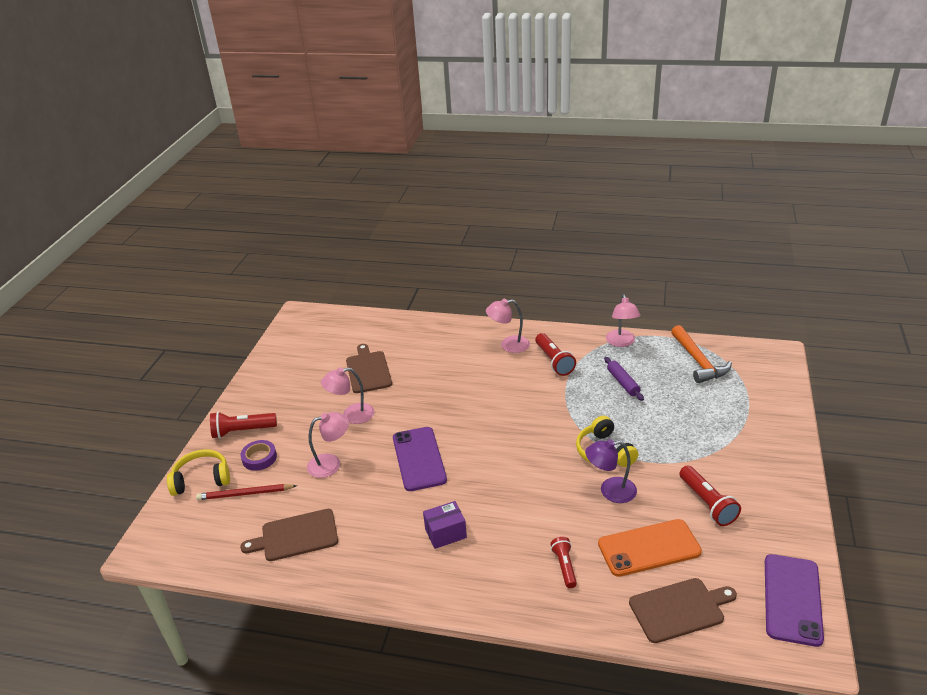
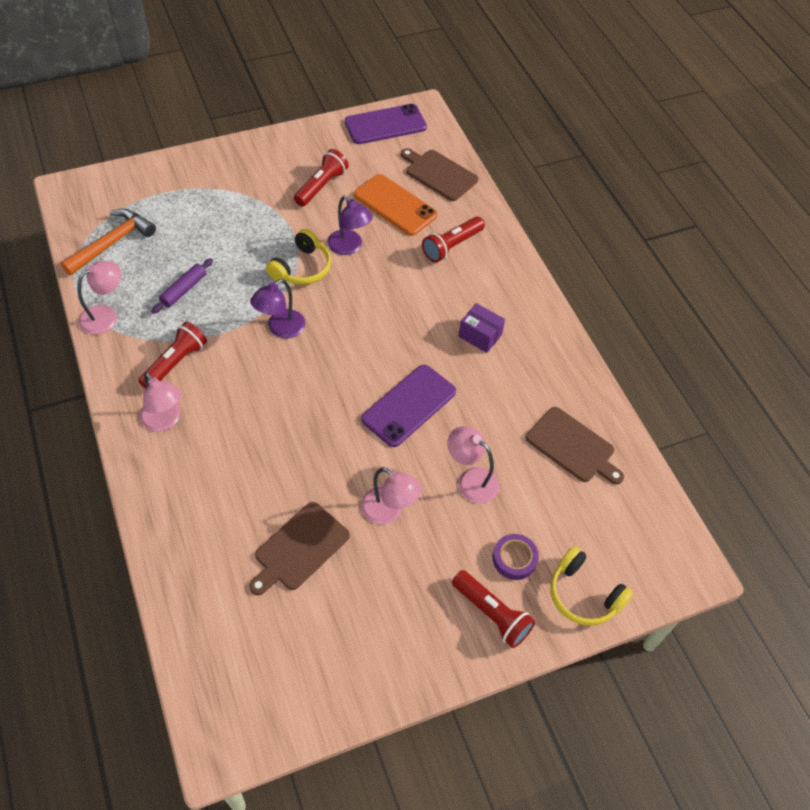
camera: 130 degrees left, 20 degrees up
red pencil [196,484,297,500] -> none
red flashlight [551,537,577,588] -> red flashlight [422,216,485,263], size x1.53
none -> purple lamp [250,279,305,338]

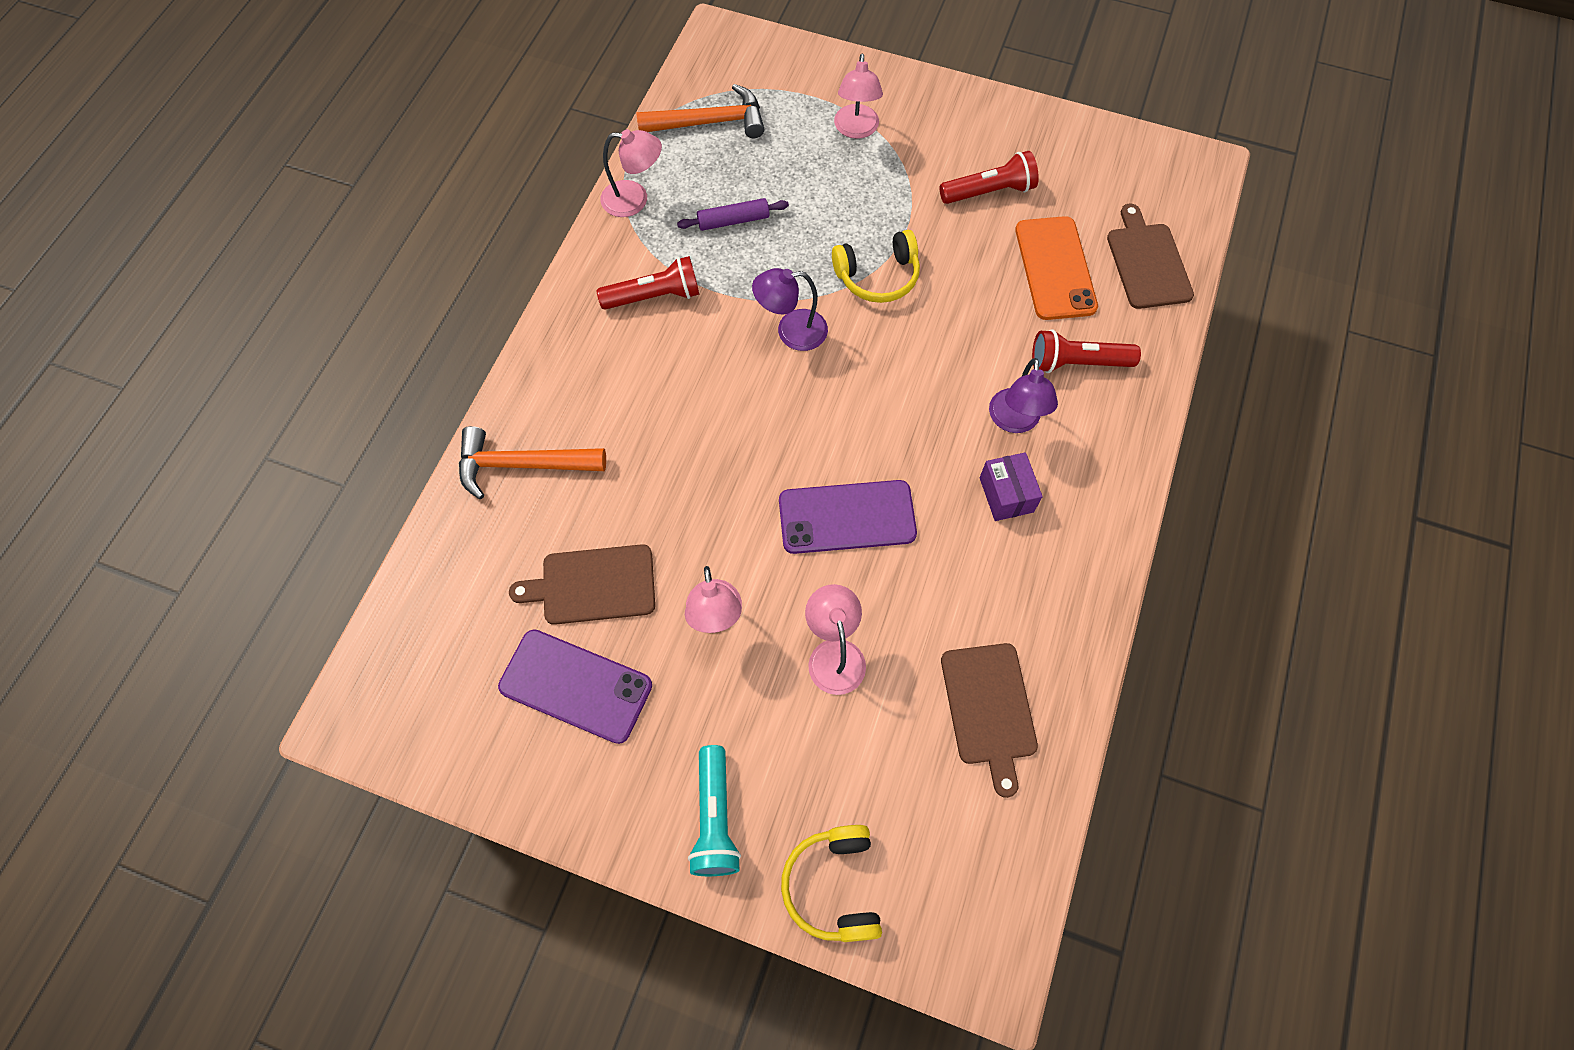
camera: 45 degrees right, 10 degrees up
pink lamp [140,372,182,432] -> pink lamp moved to [834,53,883,139]
purple lamp [328,196,373,255] -> purple lamp moved to [989,358,1058,433]
purple phone [345,104,427,144] -> purple phone moved to [498,629,652,744]
red flashlight [452,570,535,648] -> turquoise flashlight [688,745,741,876]
purple tape [493,534,539,580] -> none
none -> orange hammer [459,426,606,499]

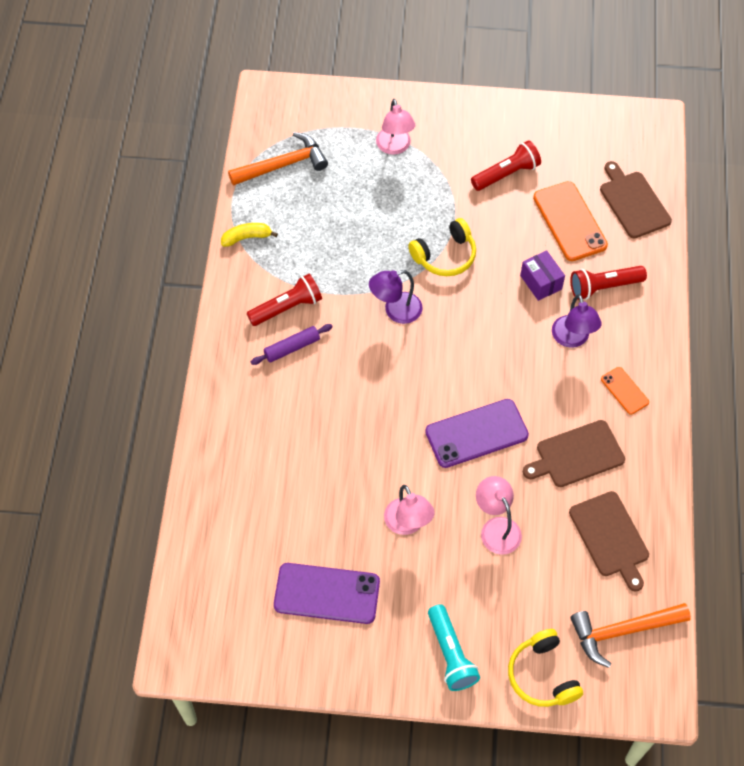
camera: 15 degrees left, 5 degrees down
orange hammer [459,426,606,499] -> orange hammer moved to [571,603,691,668]
brown cutting board [509,544,655,625] -> brown cutting board moved to [523,420,625,487]
pink lamp [601,129,662,217] -> yellow banana [221,223,278,247]
purple rolling pin [677,198,789,231] -> purple rolling pin moved to [251,324,333,365]
purple box [980,452,1043,521] -> purple box moved to [520,250,565,301]
none -> orange phone [601,367,649,415]

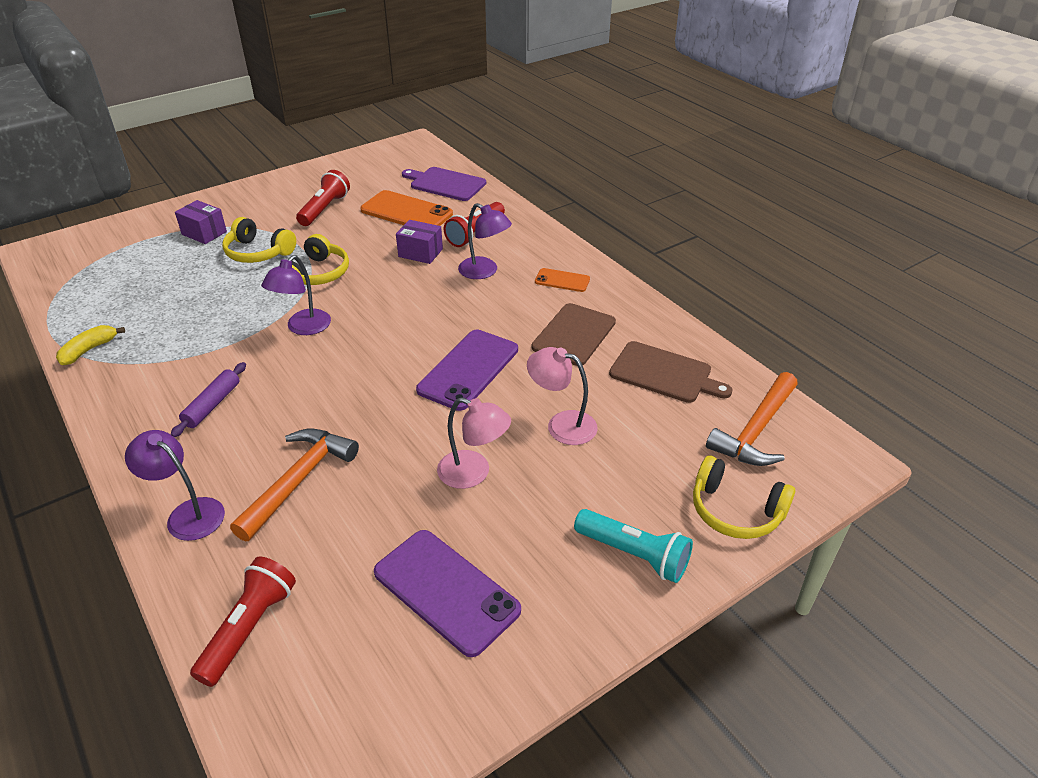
camera: 40 degrees left, 20 degrees down
orange hammer [228,132,328,186] -> orange hammer moved to [230,429,359,542]
red flashlight [247,274,322,326] -> red flashlight moved to [190,557,296,687]
purple phone [274,563,380,624] -> purple phone turned 75 degrees clockwise [374,530,521,657]
pink lamp [376,99,415,155] -> purple box [175,200,227,244]
brown cutting board [600,161,672,238] -> purple cutting board [402,167,486,201]
none -> purple lamp [125,430,225,541]
none -> yellow headphones [222,217,296,263]

